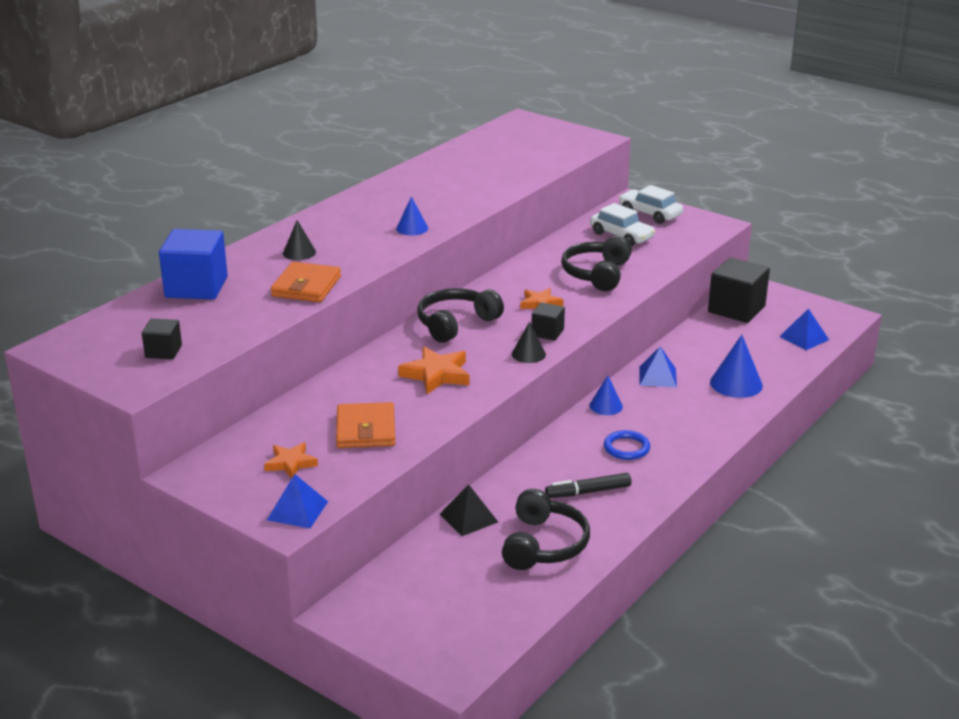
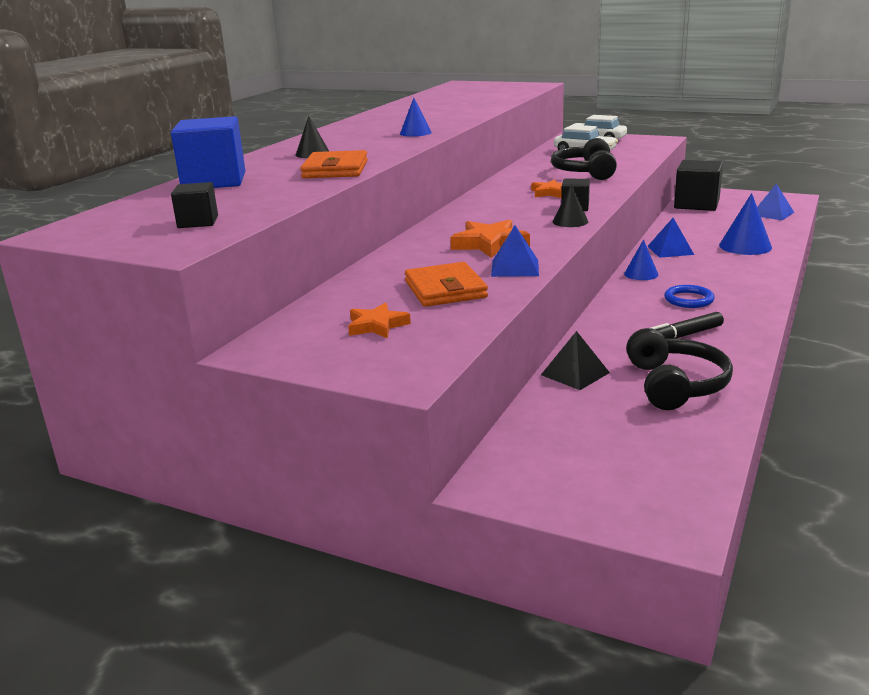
camera: 10 degrees left, 5 degrees down
blue pyramid [267,474,328,528] -> blue pyramid moved to [491,225,539,277]
black headphones [417,288,504,343] -> none

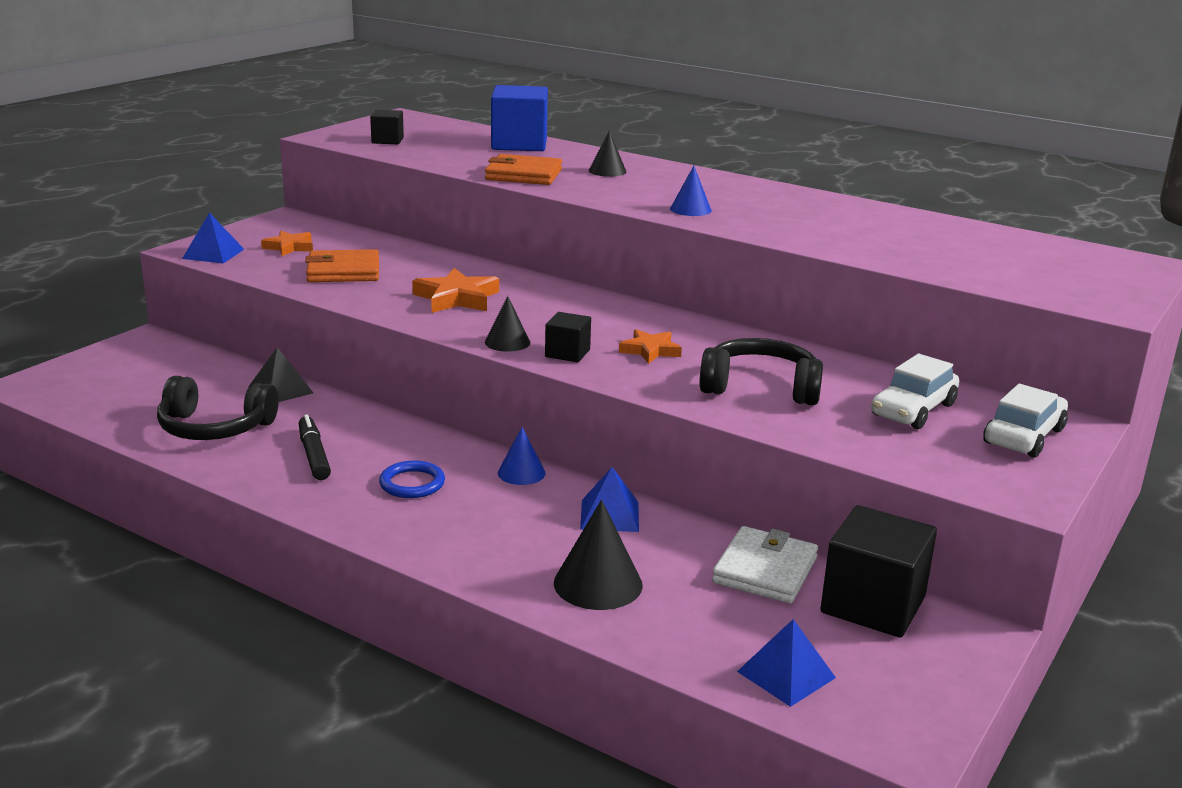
camera: 95 degrees right, 0 degrees up
blue pyramid [491,225,539,277] -> blue pyramid moved to [182,213,244,263]
blue cone [719,193,772,255] -> black cone [554,500,643,610]
none -> white wallet [712,526,818,603]

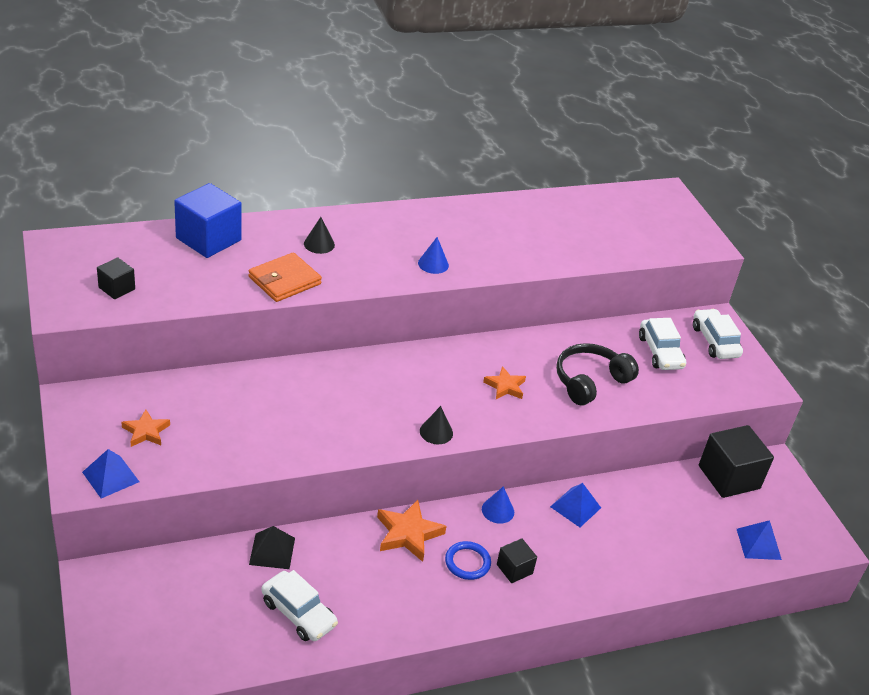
camera: 55 degrees left, 15 degrees up
black headphones [157,376,279,440] -> white car [261,570,338,641]
black marker [299,414,331,480] -> none
orange wallet [305,249,379,282] -> none
orange star [412,268,499,313] -> orange star moved to [377,500,447,562]
black cube [545,312,591,362] -> black cube moved to [497,538,537,583]
black cone [554,500,643,610] -> none
white wallet [712,526,818,603] -> none

